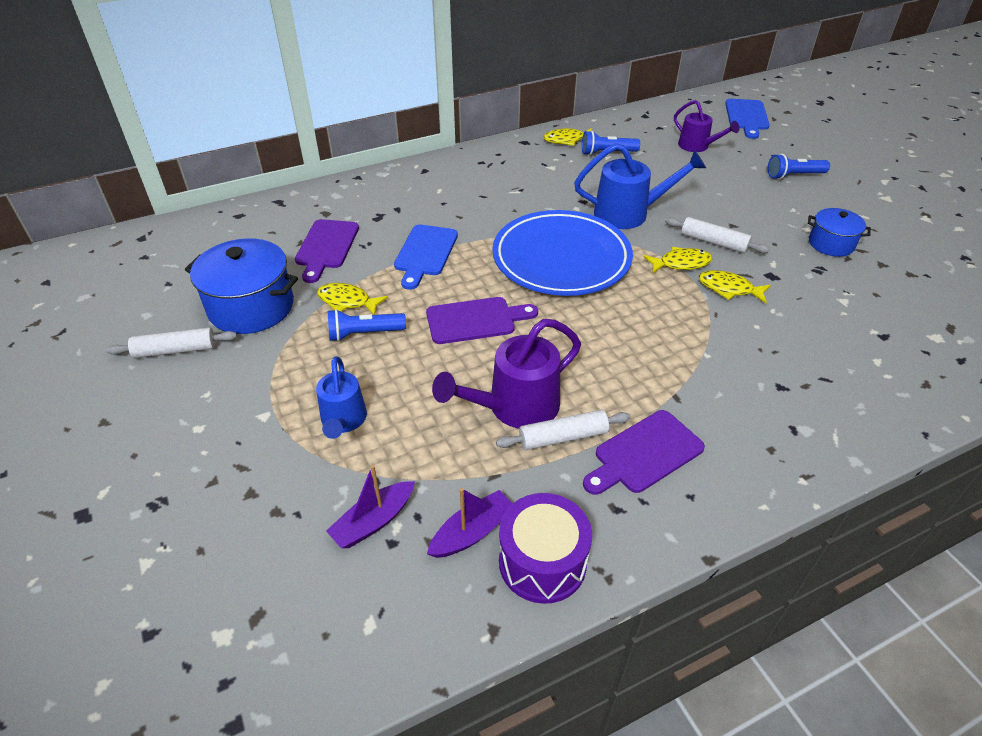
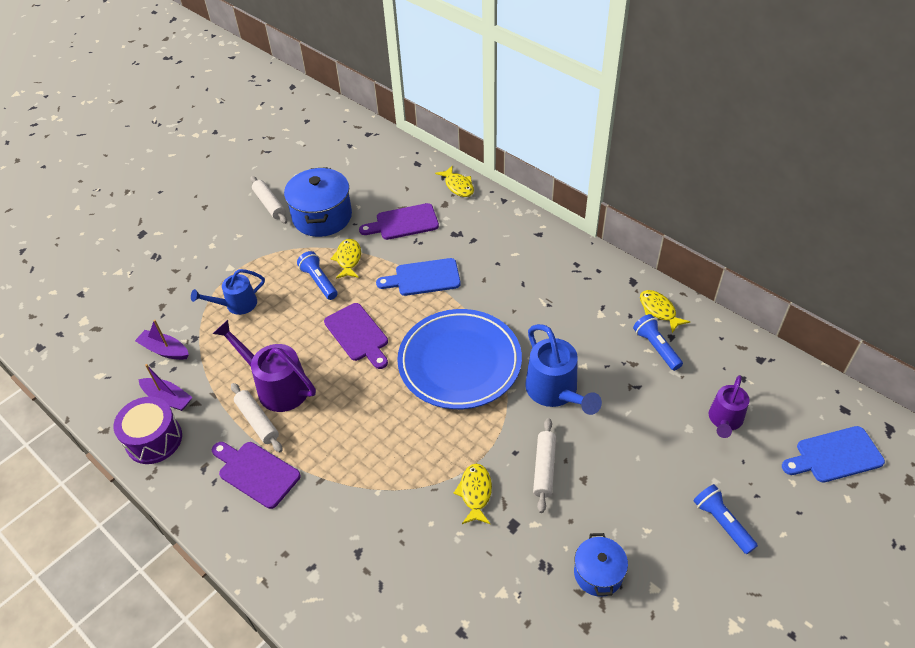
camera: 70 degrees right, 5 degrees up
yellow fish [643,247,712,273] -> yellow fish moved to [435,165,474,197]

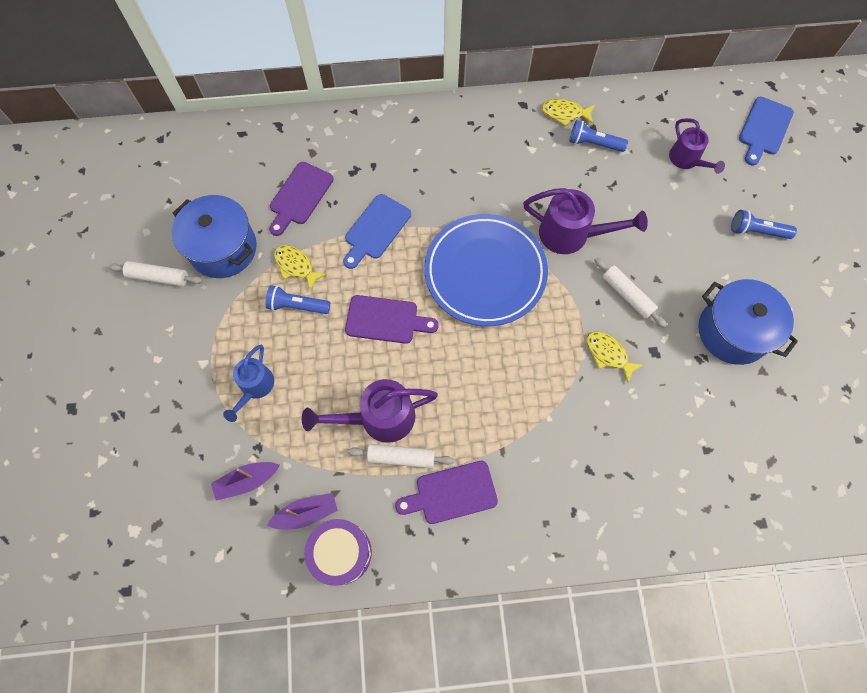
camera: 50 degrees left, 20 degrees up
yellow fish [435,165,474,197] -> none
blue watering can [525,324,602,415] -> purple watering can [523,188,648,254]
blue pot [574,533,628,597] -> blue pot [698,279,798,365], size x1.72

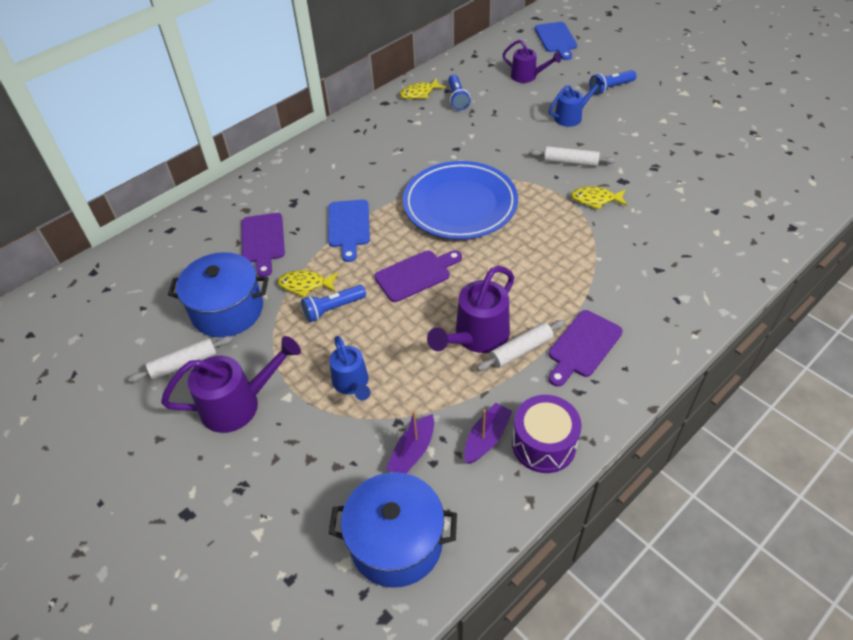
camera: 35 degrees left, 20 degrees down
purple watering can [523,188,648,254] -> purple watering can moved to [161,336,301,433]
blue flashlight [569,120,628,152] -> blue flashlight turned 75 degrees counterclockwise [448,74,470,110]
blue pot [698,279,798,365] -> blue pot moved to [329,472,457,588]
none -> blue watering can [549,77,605,127]

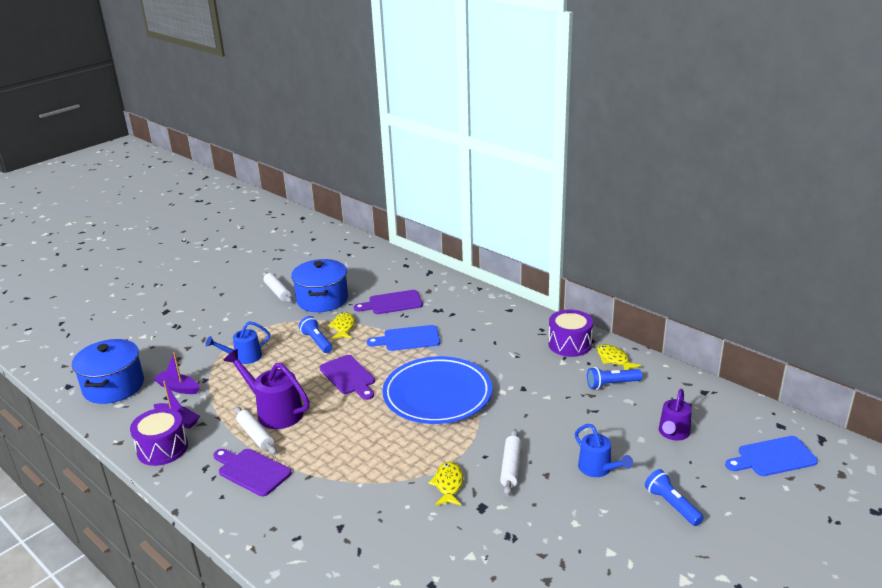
camera: 85 degrees right, 20 degrees down
purple watering can [161,336,301,433] -> none
none -> purple drum [548,309,593,357]

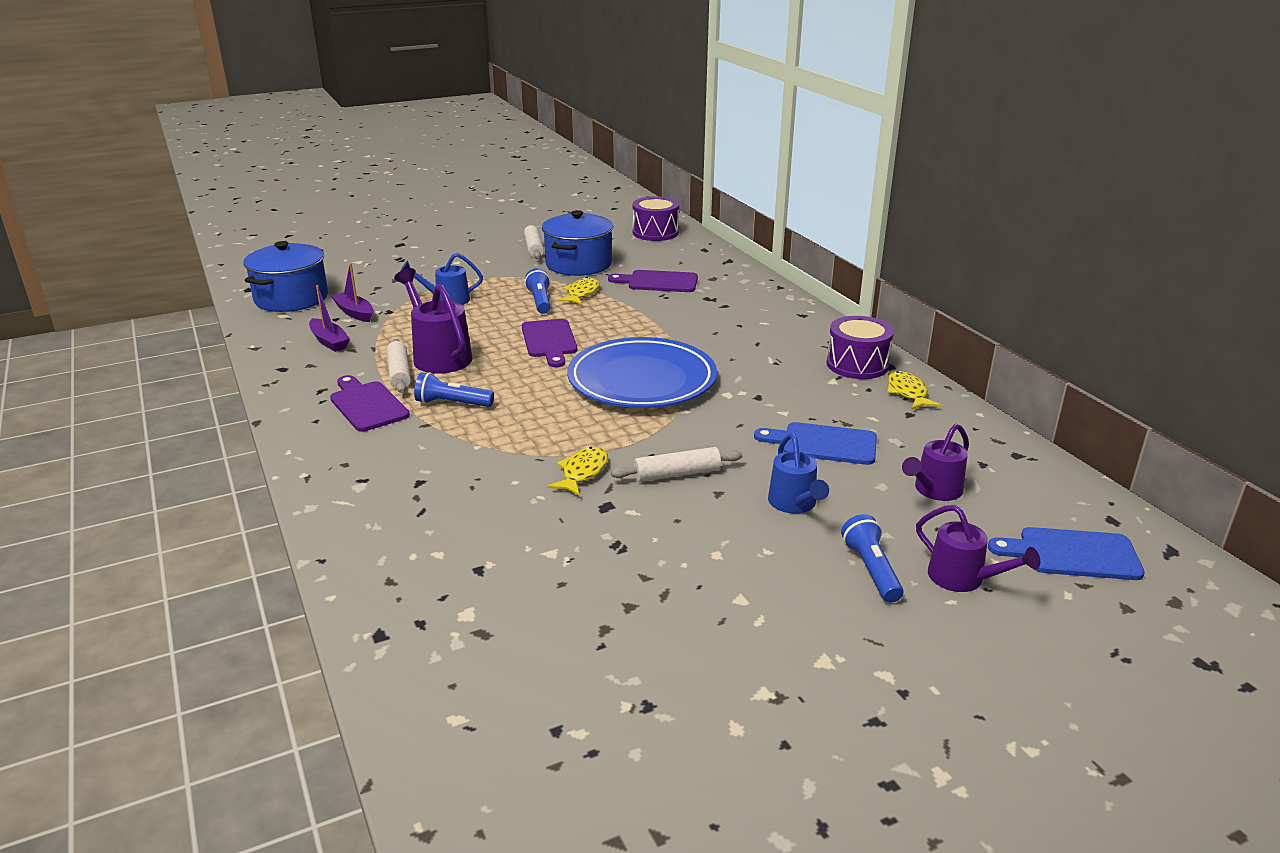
camera: 20 degrees right, 0 degrees up
purple drum [130,408,188,466] -> purple drum moved to [632,196,679,241]
blue cutting board [367,325,440,351] -> blue cutting board moved to [754,422,877,465]
white rolling pin [500,429,522,496] -> white rolling pin turned 45 degrees clockwise [611,447,743,482]
blue flashlight [587,367,642,389] -> blue flashlight moved to [414,372,494,407]
none -> purple watering can [916,505,1040,592]

